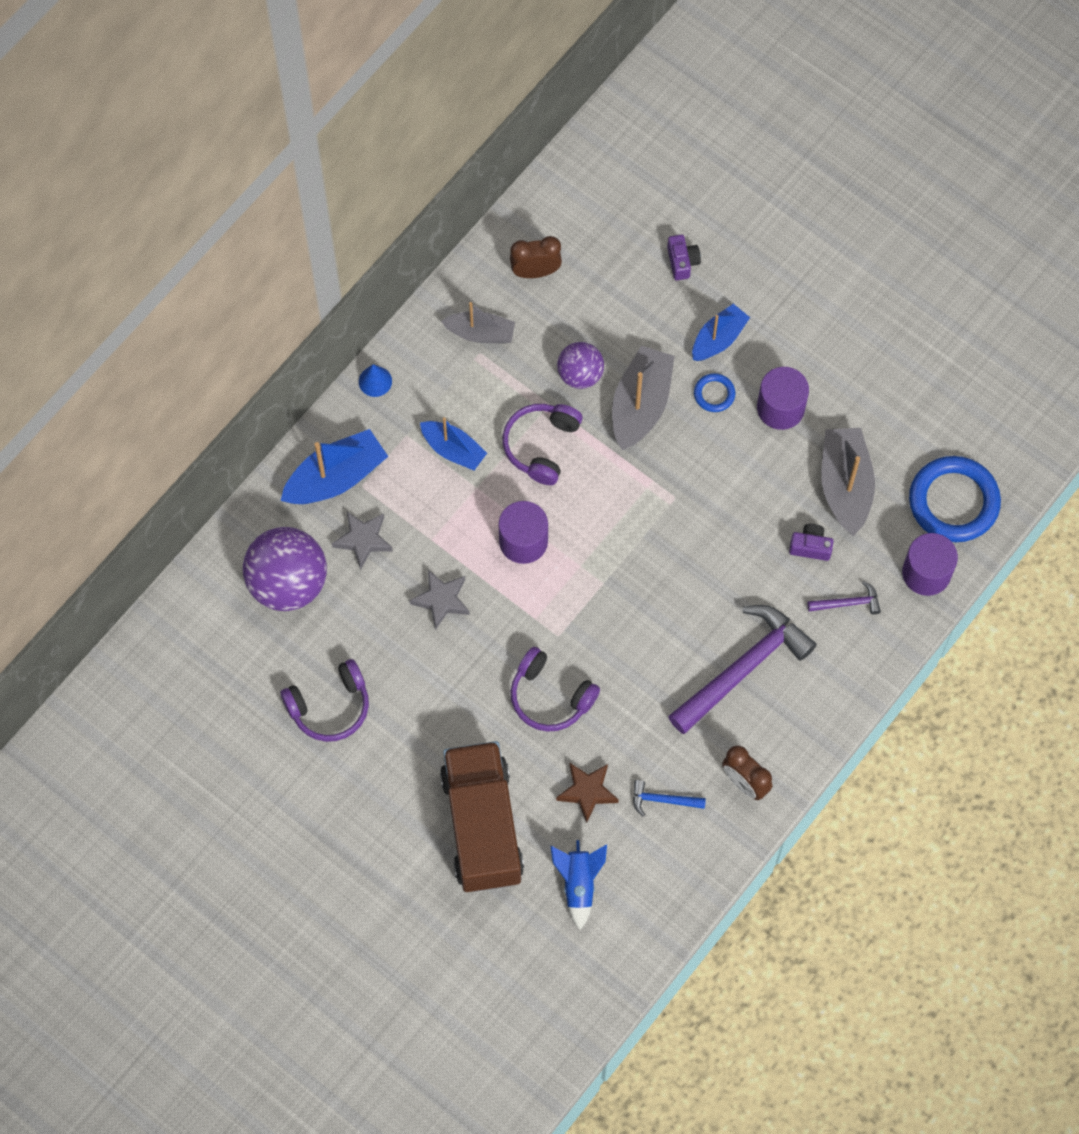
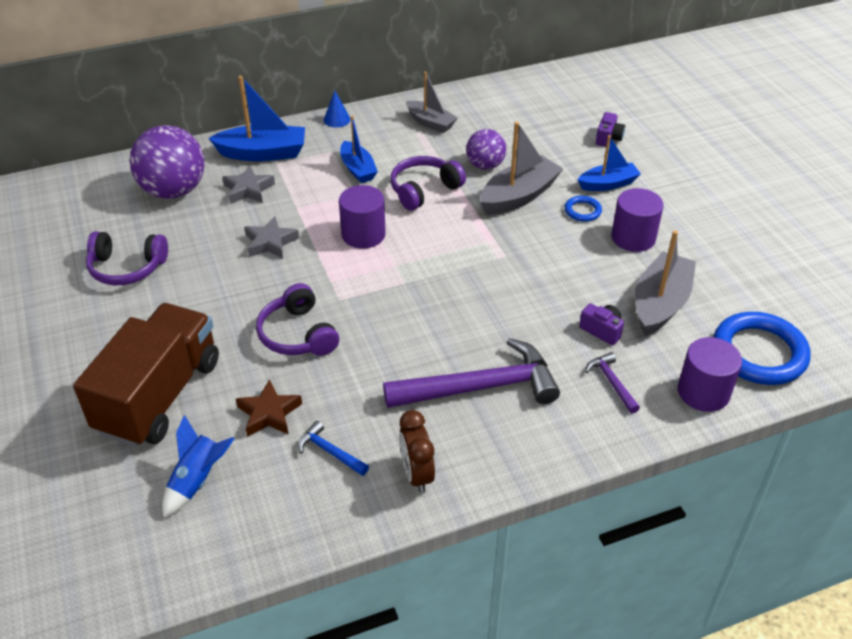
camera: 30 degrees right, 25 degrees down
brown clock [510,236,562,278] -> none
purple hammer [807,581,881,614] -> purple hammer turned 135 degrees counterclockwise [585,352,640,414]

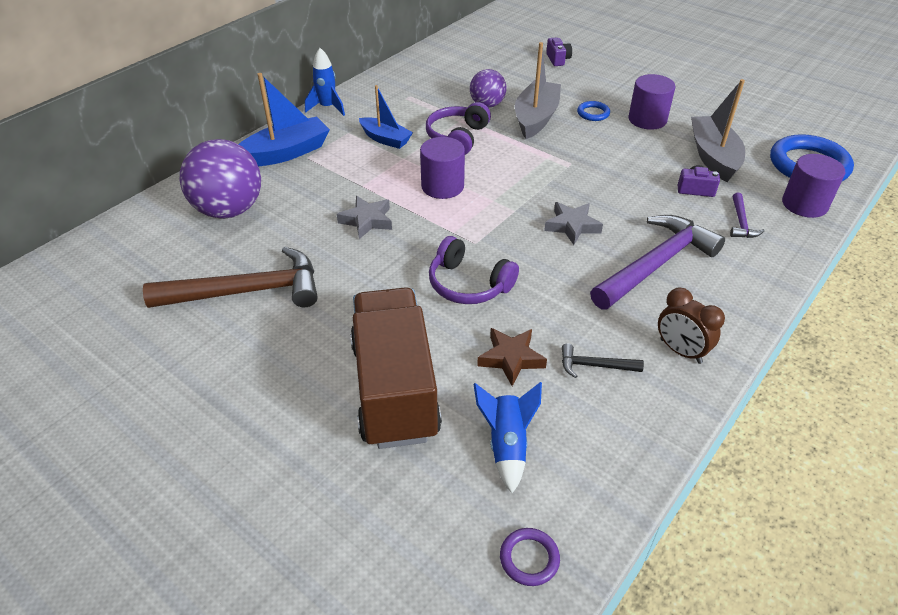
camera: 30 degrees left, 0 degrees up
purple headphones [86,231,168,285] -> brown hammer [143,247,318,308]
grey star [222,165,275,204] -> grey star moved to [544,202,603,245]
blue hammer [298,421,369,476] -> black hammer [562,343,644,378]
blue cone [324,91,350,128] -> blue rocket [305,48,345,116]
grey boat [406,72,458,133] -> none
blue boat [578,135,641,191] -> none
purple hammer [585,352,640,414] -> purple hammer turned 120 degrees counterclockwise [730,193,764,238]
none -> purple ring [500,528,560,586]

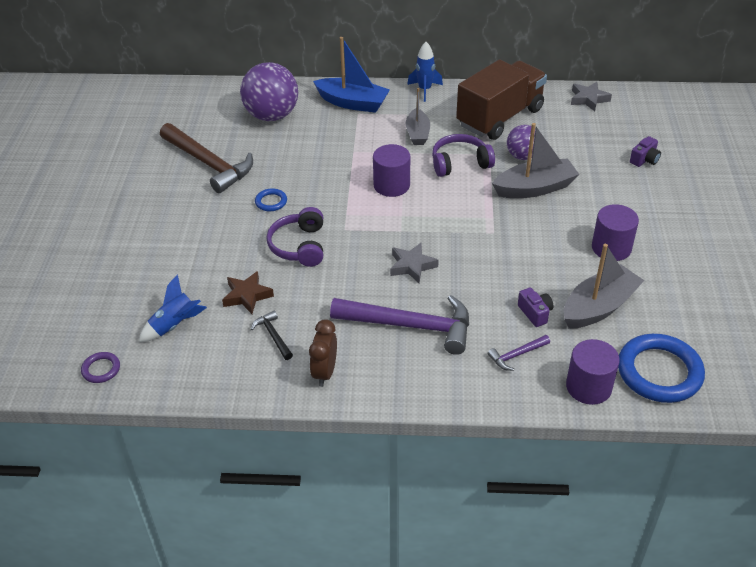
camera: 55 degrees right, 0 degrees up
grey star [337,196,392,239] -> grey star moved to [571,82,612,111]
brown truck [350,287,442,449] -> brown truck moved to [456,59,547,140]
blue boat [359,85,413,149] -> grey boat [406,88,430,145]
blue ring [577,101,610,121] -> blue ring moved to [255,188,287,211]

